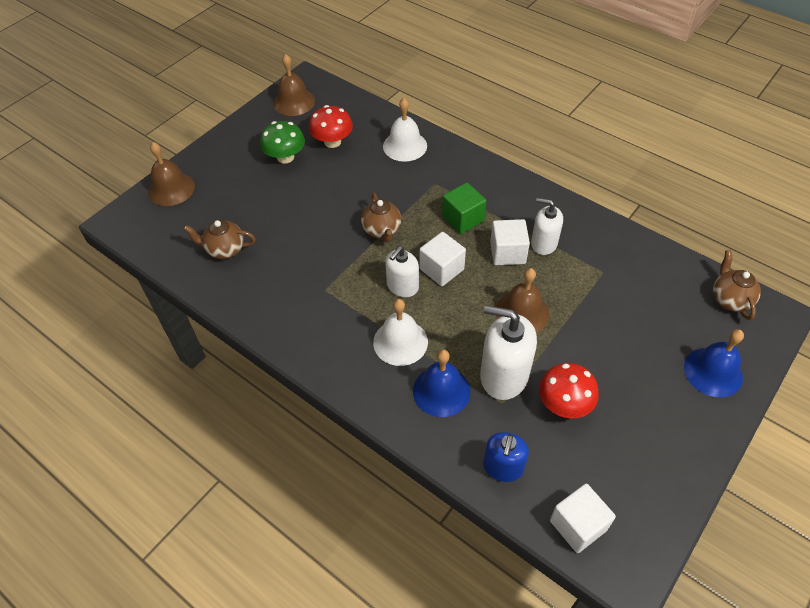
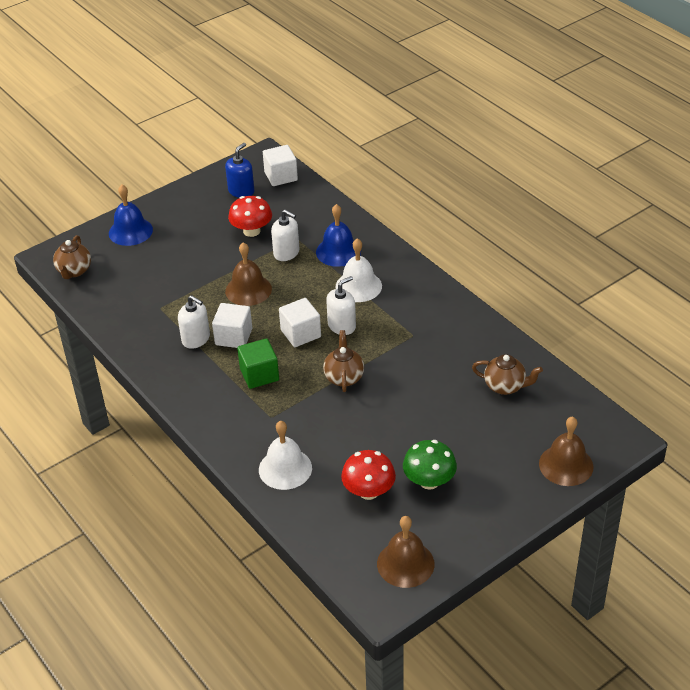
camera: 165 degrees left, 10 degrees down
white soap dispenser [480,305,537,400] -> white soap dispenser [271,210,299,261], size x0.63
blue soap dispenser [483,432,529,482] -> blue soap dispenser moved to [225,143,255,198]

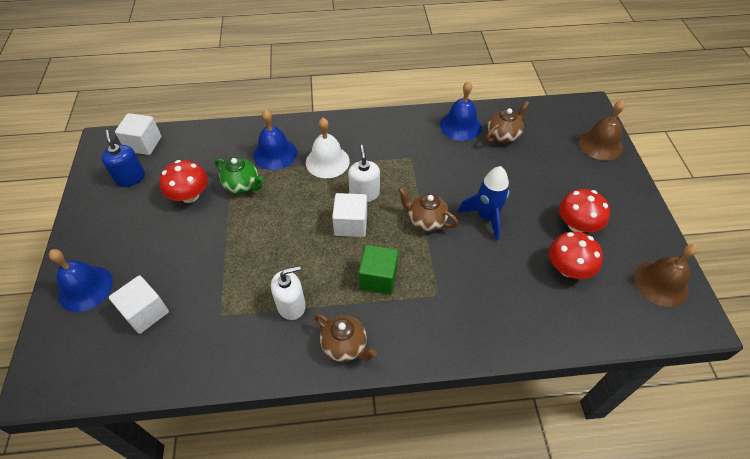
camera: 60 degrees left, 10 degrees up
brown teapot [53,235,91,279] -> brown teapot moved to [314,314,377,362]
white cube [212,303,252,348] -> white cube moved to [109,275,169,334]
brown bell [225,242,272,306] -> none
white bell [259,421,312,490] -> none
white soap dispenser [271,210,299,261] -> green teapot [215,157,263,194]
green mushroom [403,440,457,490] -> red mushroom [559,189,610,233]
none -> blue bell [440,81,482,141]
none -> blue rocket [458,166,509,240]

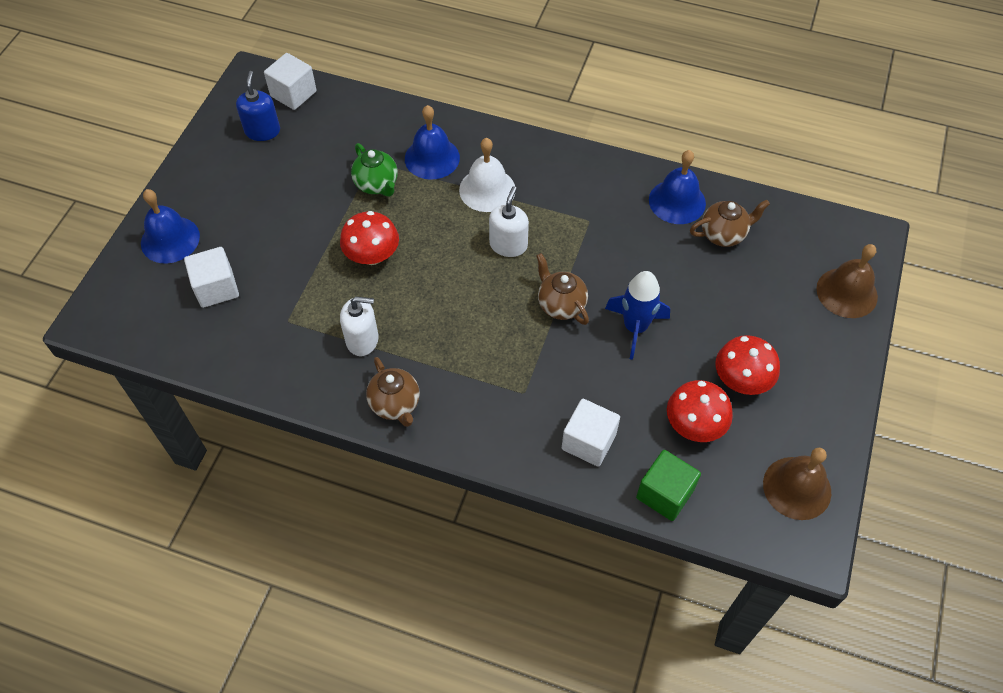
camera: 25 degrees right, 5 degrees up
red mushroom [159,160,208,203] -> red mushroom moved to [340,211,399,265]
white cube [332,193,367,237] -> white cube moved to [562,399,620,467]
green cube [358,245,399,294] -> green cube moved to [636,450,701,521]

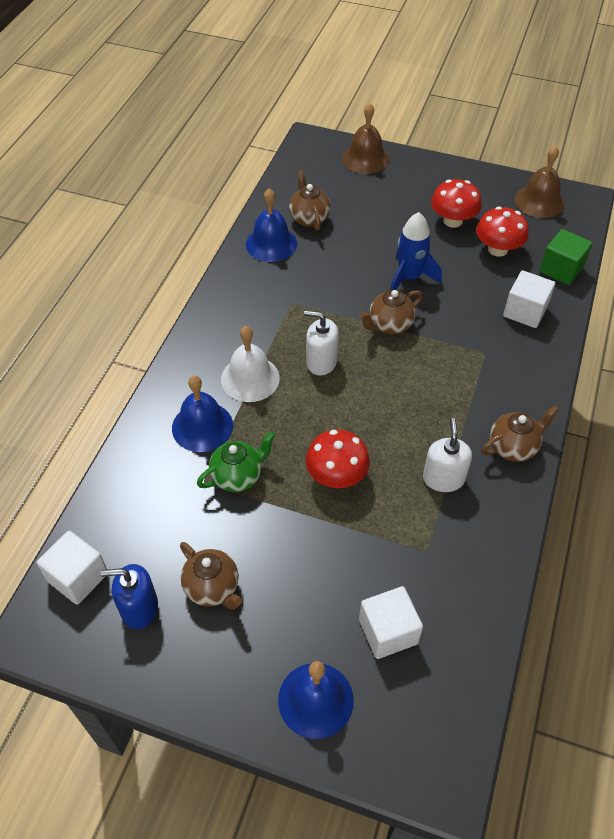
camera: 90 degrees left, 5 degrees down
none -> brown teapot [180,542,242,610]

